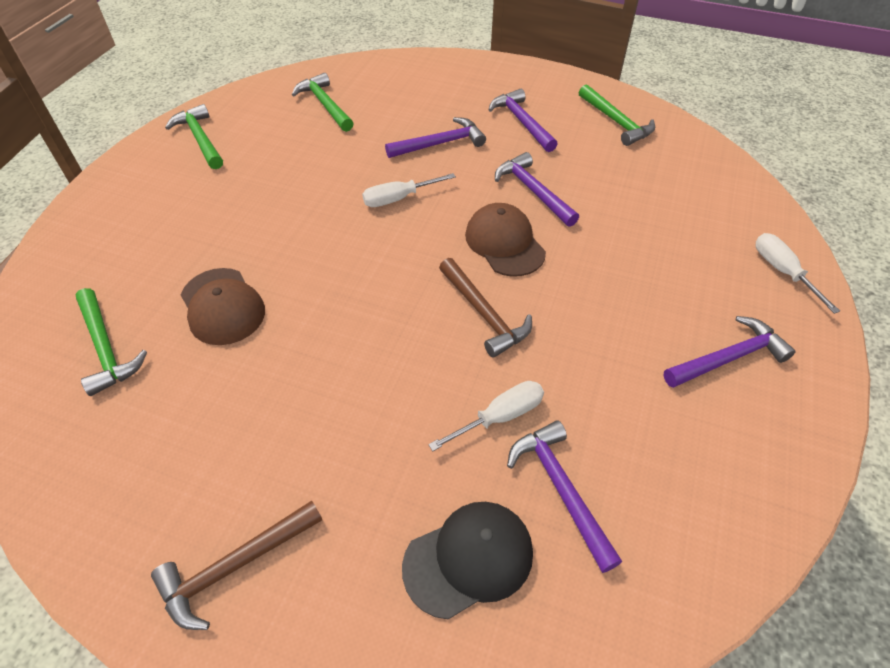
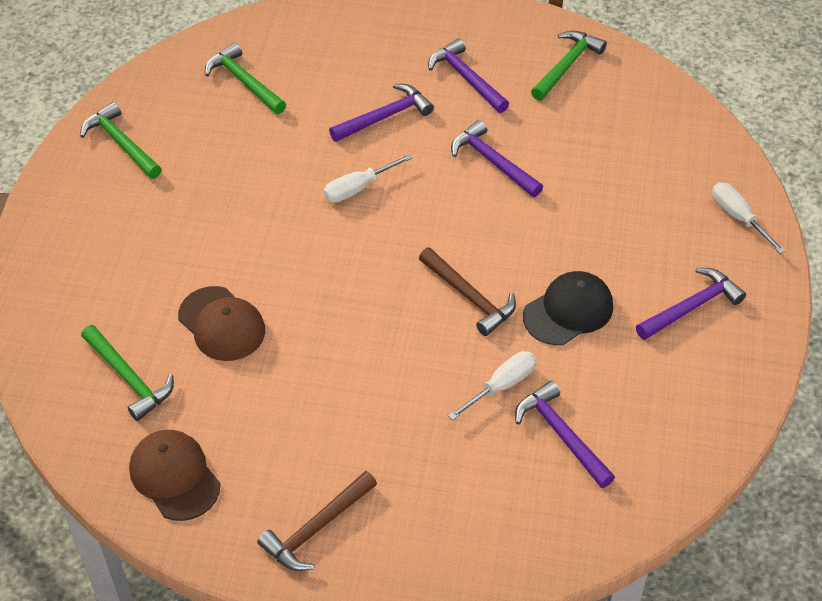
camera: 10 degrees left, 0 degrees up
black cap [402,502,533,619] -> black cap moved to [523,271,613,345]
brown cap [465,203,546,277] -> brown cap moved to [129,430,220,521]
green hammer [579,84,655,146] -> green hammer turned 105 degrees counterclockwise [531,31,607,101]

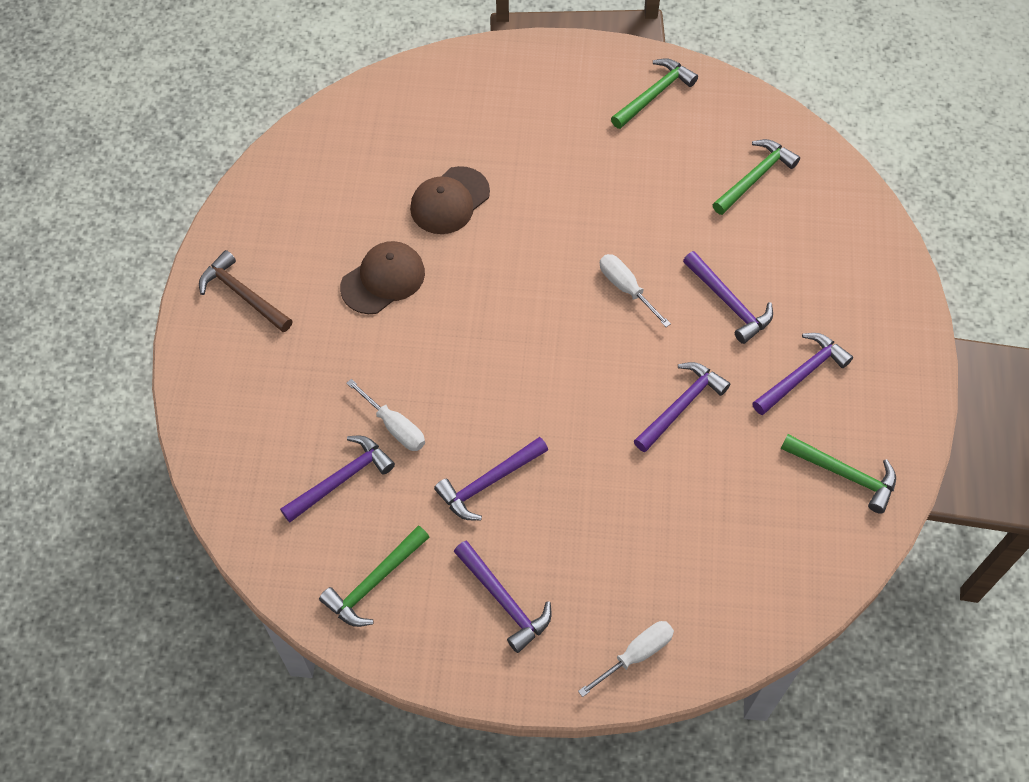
camera: 85 degrees right, 10 degrees up
green hammer [81,325,174,421] -> green hammer moved to [319,526,430,627]
brown cap [129,430,220,521] -> brown cap moved to [340,241,425,314]
brown hammer [419,247,516,336] -> none
black cap [523,271,613,345] -> purple hammer [434,437,548,520]

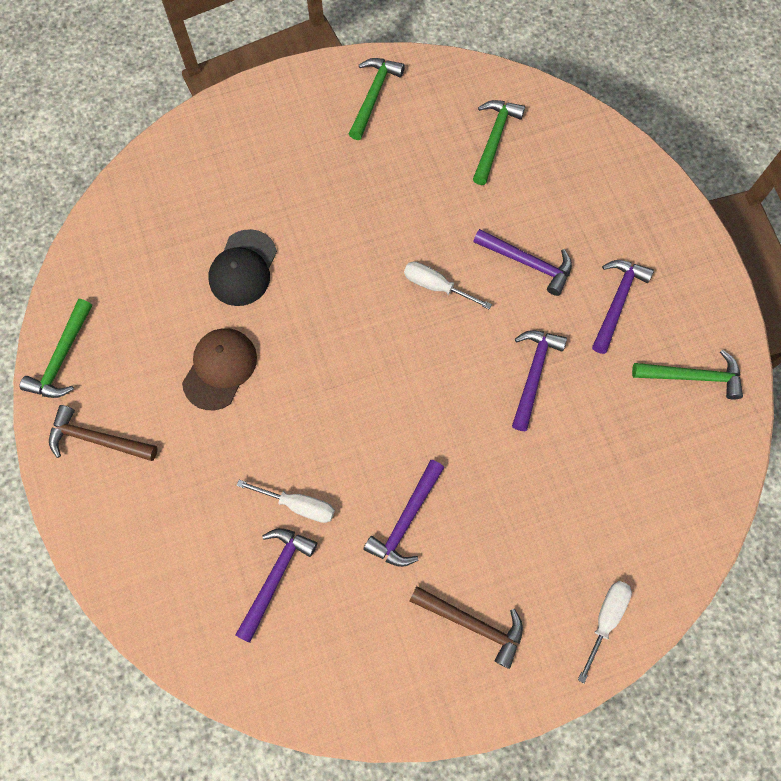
camera: 25 degrees left, 10 degrees up
green hammer [319,526,430,627] -> green hammer moved to [20,299,92,398]
brown cap [410,166,490,234] -> black cap [208,229,277,306]
purple hammer [454,541,551,653] -> brown hammer [410,586,523,669]

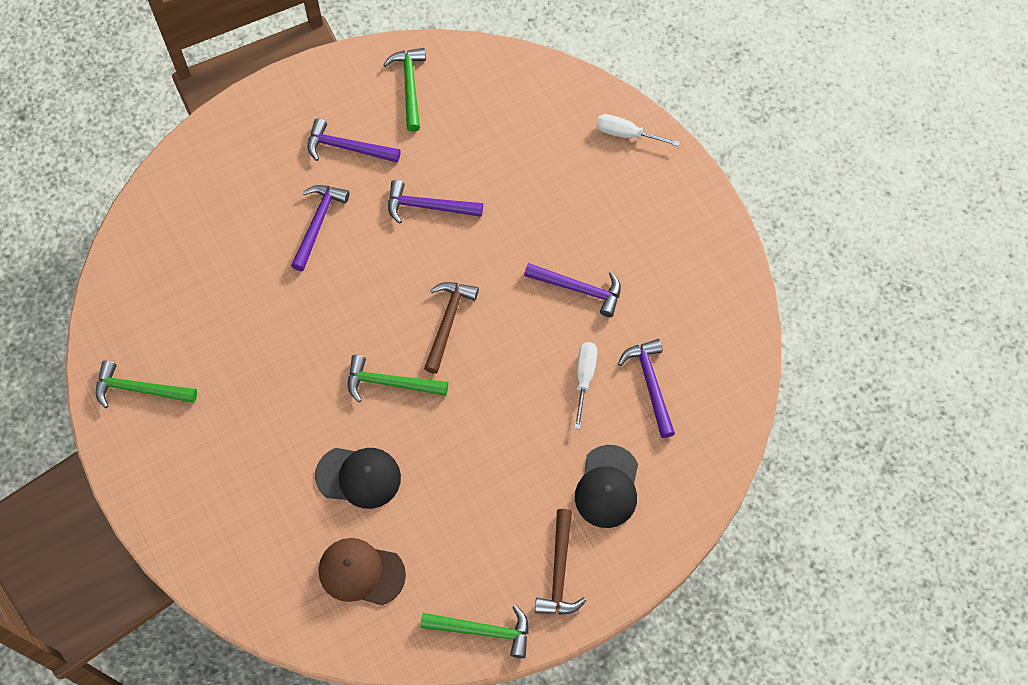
camera: 100 degrees left, 5 degrees down
brown cap [182,328,257,410] -> brown cap moved to [319,538,406,605]
purple hammer [235,528,317,643] -> purple hammer turned 60 degrees clockwise [618,339,675,438]
white screwdriver [404,262,492,309] -> none
brown hammer [410,586,523,669] -> brown hammer moved to [424,282,479,374]
green hammer [473,100,525,185] -> green hammer moved to [348,355,448,402]
none -> black cap [575,445,638,528]

